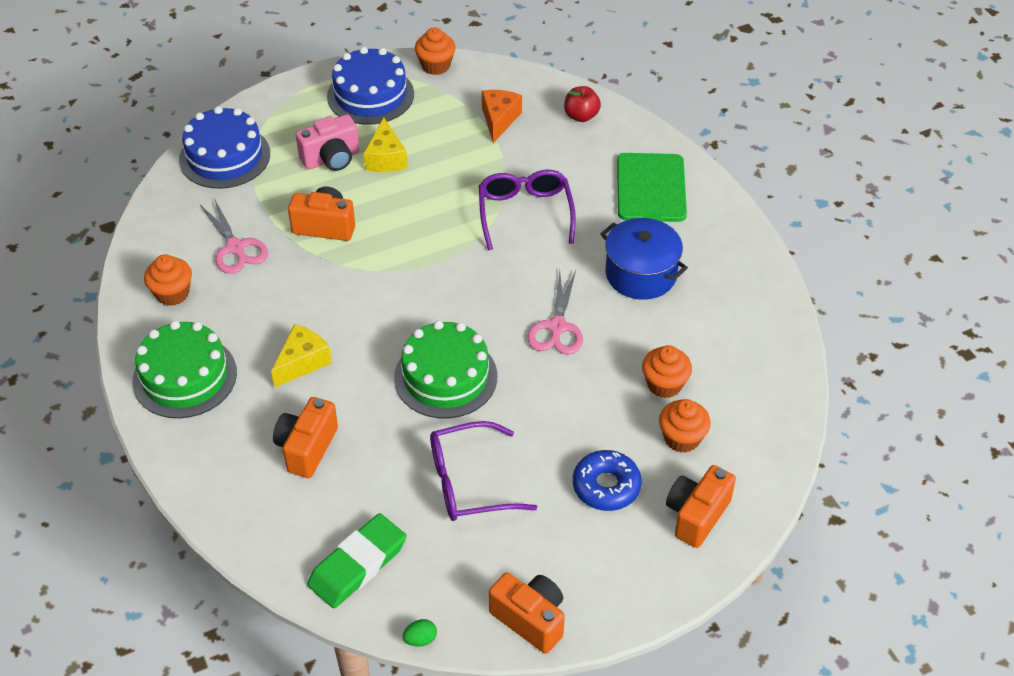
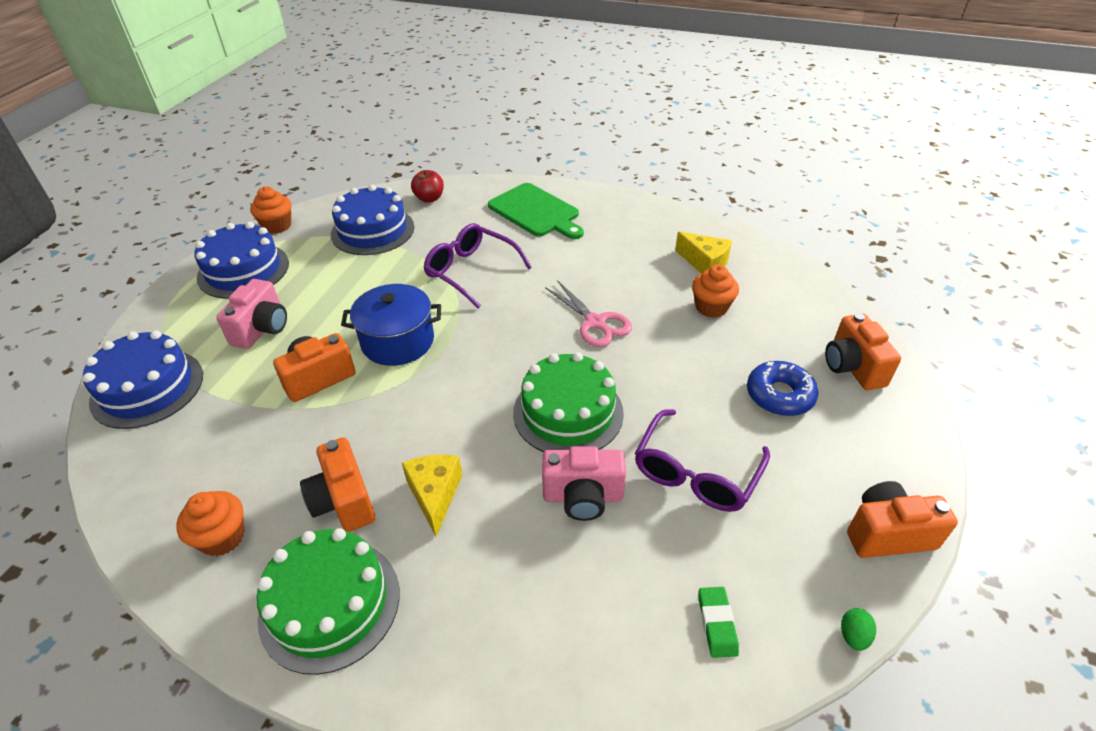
camera: 45 degrees left, 5 degrees down
pink scissors [200,198,268,274] -> none
orange camera [273,397,338,478] -> orange camera moved to [300,437,375,532]
green eraser [307,513,407,609] -> green eraser [699,587,739,658], size x0.52
yellow cheese [364,118,408,172] -> yellow cheese moved to [675,232,732,274]
orange cheese [482,90,522,143] -> blue cake [331,185,414,255]
blue pot [601,218,688,300] -> blue pot moved to [341,284,441,366]
orange cupcake [659,399,711,453] -> none
none -> pink camera [542,446,626,521]

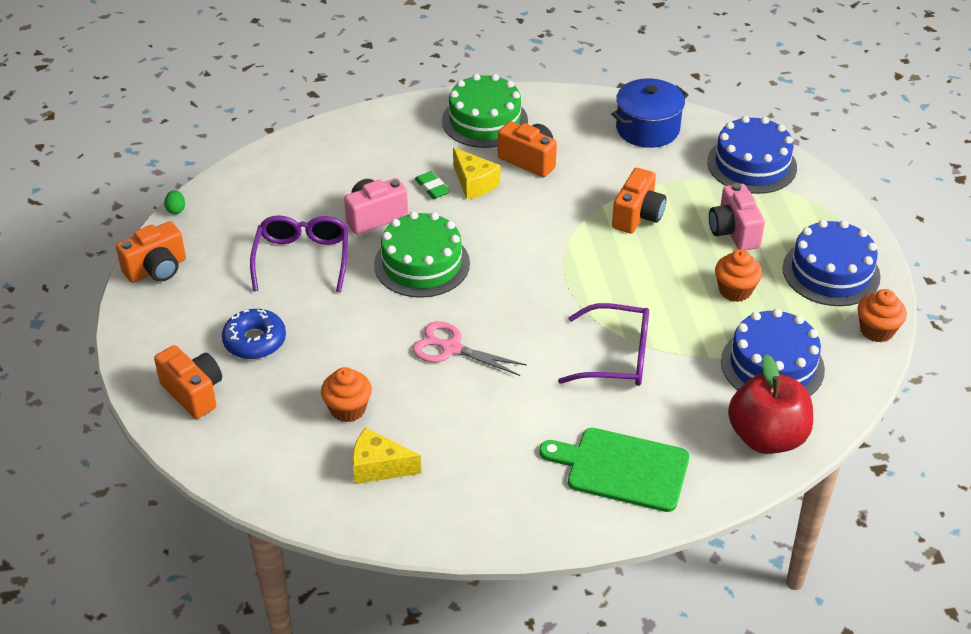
camera: 150 degrees right, 0 degrees up
orange cupcake [176,491,245,556] -> orange cupcake moved to [715,249,762,302]
blue pot [341,284,441,366] -> blue pot moved to [611,78,688,148]
red apple [411,170,444,203] -> red apple [728,354,813,454], size x1.87
green eraser [699,587,739,658] -> green eraser moved to [415,171,450,199]

